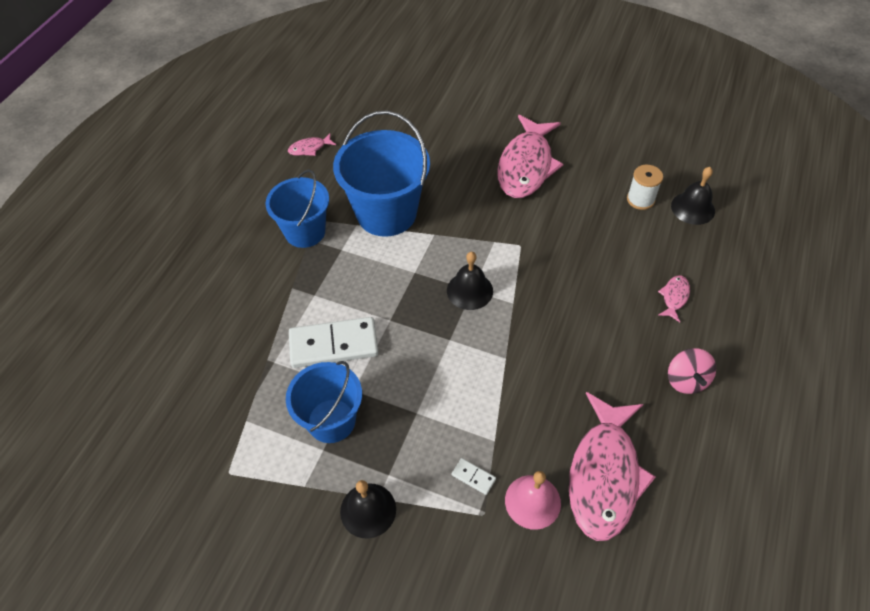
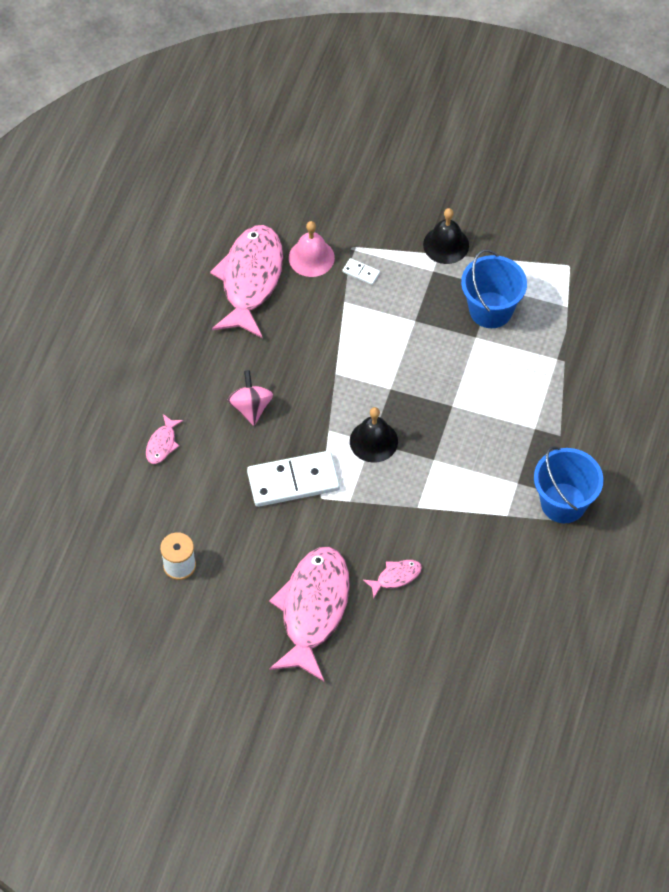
camera: 175 degrees right, 5 degrees up
pink fish [288,133,336,156] -> pink fish moved to [363,560,422,598]
white domino [289,317,378,368] -> white domino moved to [247,451,340,507]
blue bucket [333,111,430,237] -> none
pink spinning top [668,348,716,394] -> pink spinning top moved to [228,370,273,426]
black bell [671,167,715,225] -> none

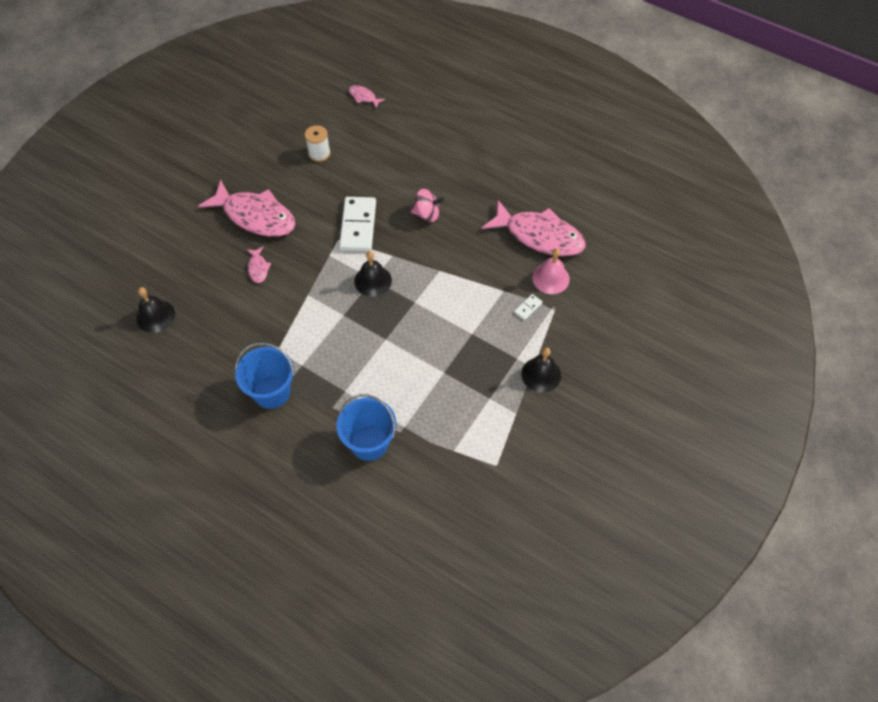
camera: 105 degrees right, 0 degrees up
pink fish [146,414,183,464] -> pink fish moved to [349,85,385,108]
blue bucket [461,249,527,328] -> blue bucket moved to [337,394,396,461]
none -> black bell [137,287,175,333]

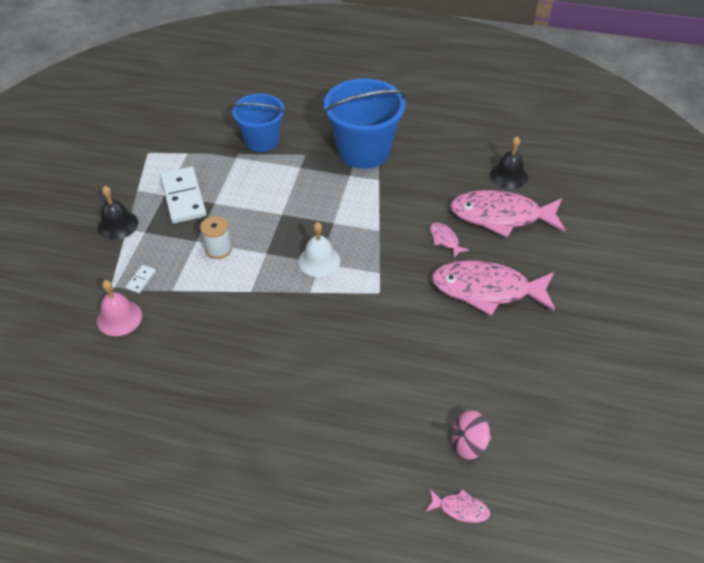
camera: 160 degrees right, 10 degrees down
blue bucket [235,343,294,409] -> blue bucket [324,78,406,169], size x1.51
white spool [305,125,331,162] -> white spool moved to [200,216,232,259]
white domino [339,197,376,251] -> white domino moved to [160,167,206,223]
black bell [354,251,392,297] -> white bell [298,222,340,277]
pink spinning top [411,189,445,222] -> pink spinning top moved to [448,411,491,460]
pink fish [482,200,586,256] -> pink fish moved to [450,190,565,237]

